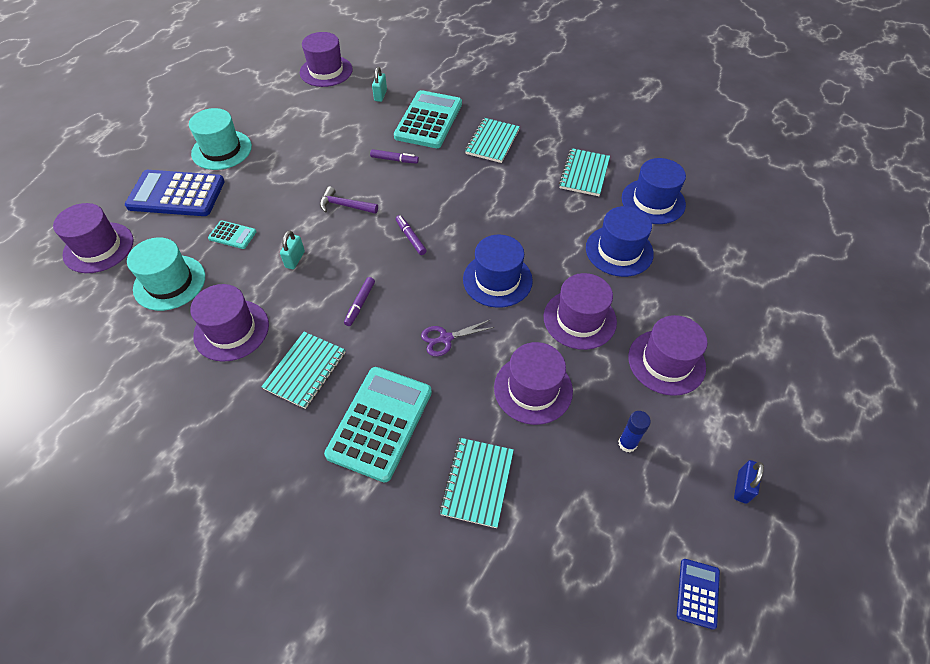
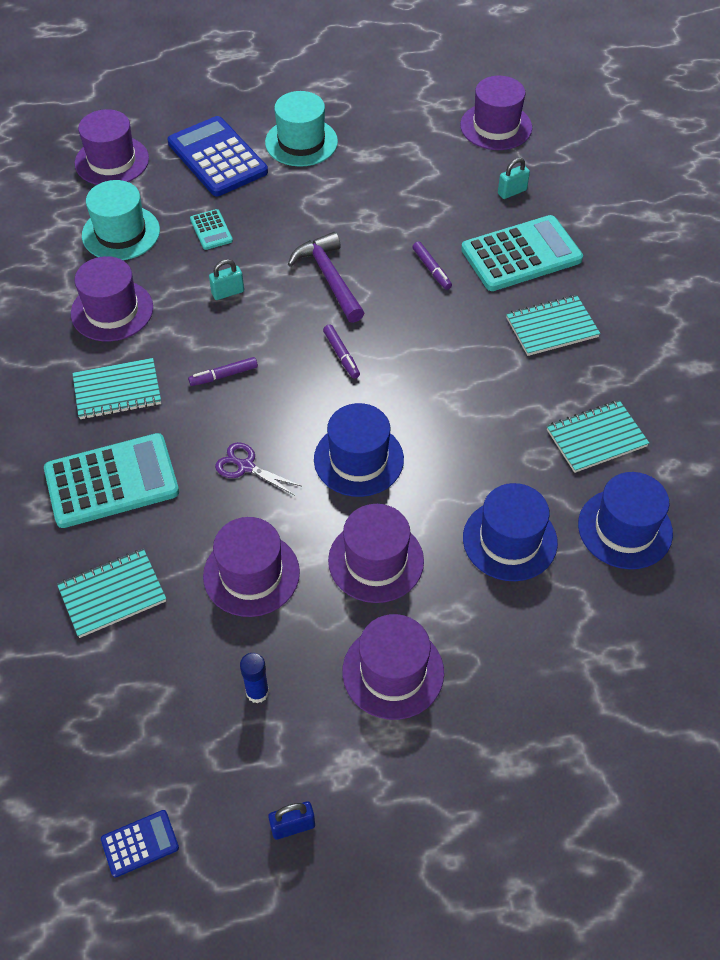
camera: 50 degrees right, 0 degrees up
purple hammer [320,186,378,214] -> purple hammer [288,232,364,323], size x1.51
purple marker [396,215,427,255] -> purple marker turned 135 degrees clockwise [323,324,360,379]

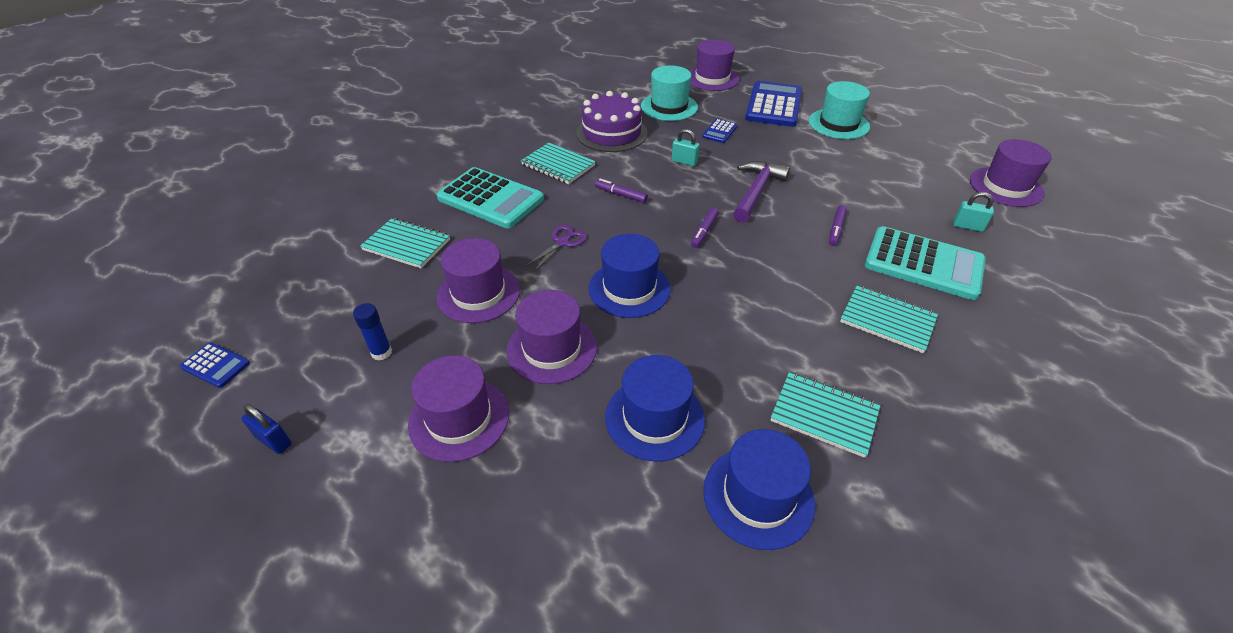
camera: 50 degrees right, 10 degrees down
purple hat [71,256,153,342] -> purple cake [576,91,647,152]
turquoise calculator [190,209,233,250] -> blue calculator [702,119,737,143]
purple scissors [215,442,301,496] -> purple scissors turned 45 degrees clockwise [525,225,587,272]

